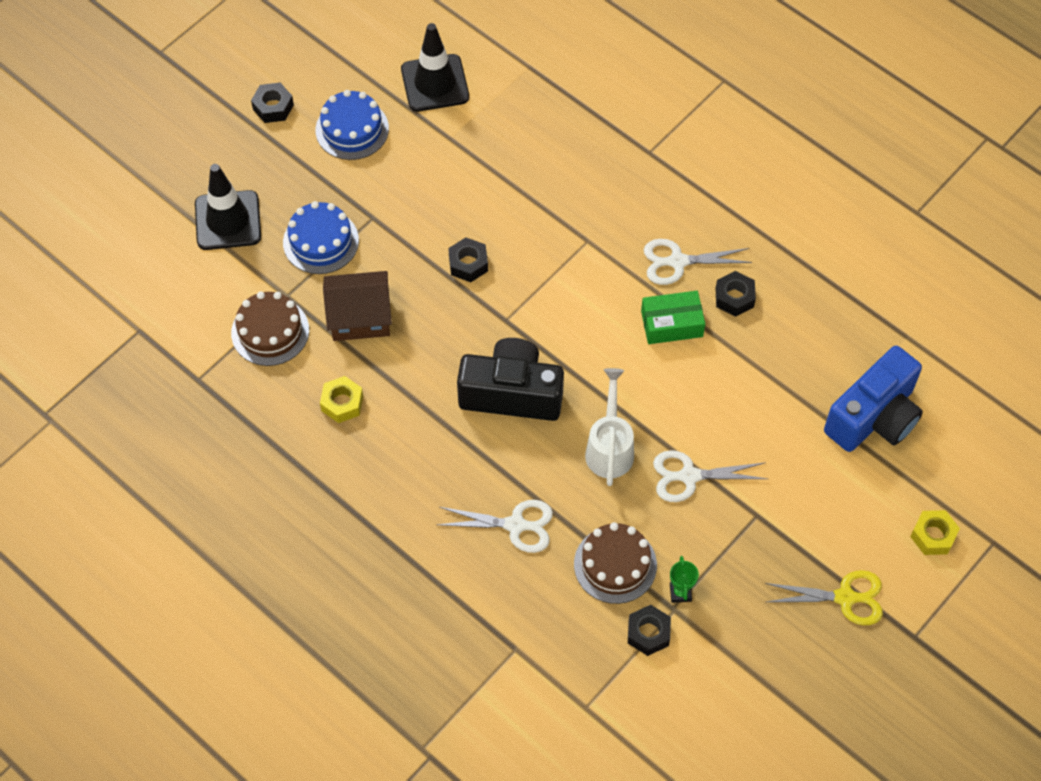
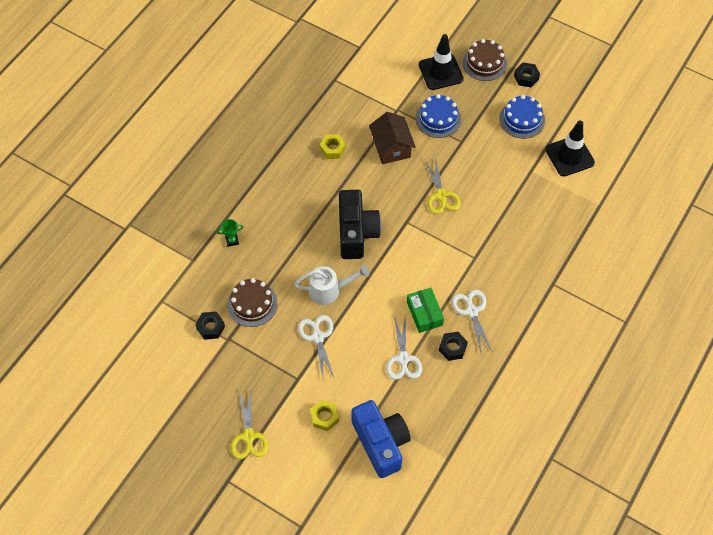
camera: 80 degrees right, 0 degrees up
brown cake [231,291,309,366] -> brown cake moved to [463,39,507,81]
white scissors [436,500,553,553] -> white scissors moved to [386,313,422,380]
black nut [448,238,488,282] -> yellow scissors [425,157,461,214]
green trophy [670,556,699,603] -> green trophy moved to [217,219,243,247]
blue camera [824,346,923,452] -> blue camera turned 150 degrees counterclockwise [352,400,411,478]
yellow nut [910,510,960,555] -> yellow nut moved to [310,400,339,431]

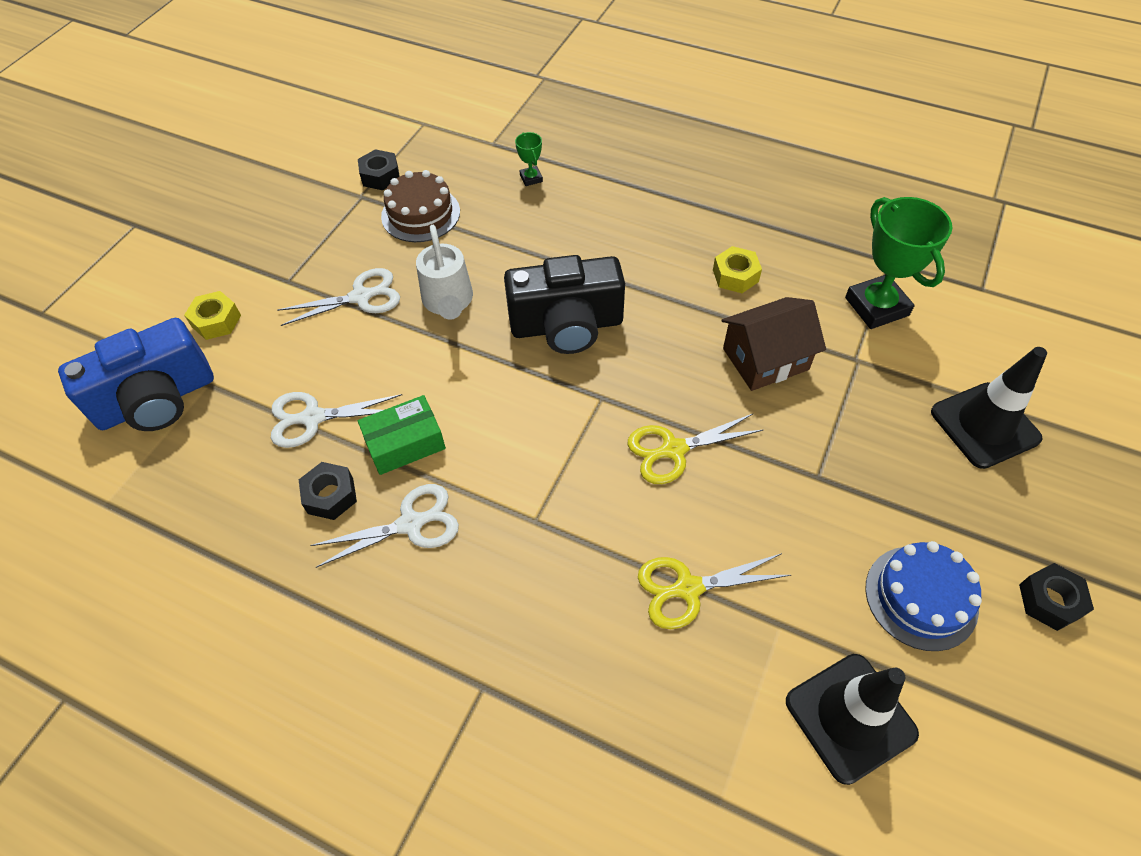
camera: 85 degrees right, 5 degrees down
yellow scissors [231,390,268,459] -> yellow scissors moved to [638,553,791,629]
blue cake [415,94,461,138] -> none
brown cake [463,39,507,81] -> none
none -> green trophy [845,197,952,329]

